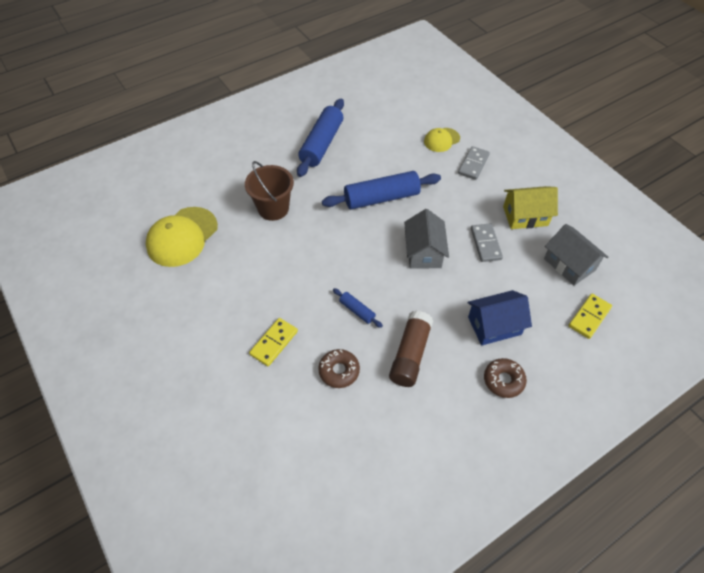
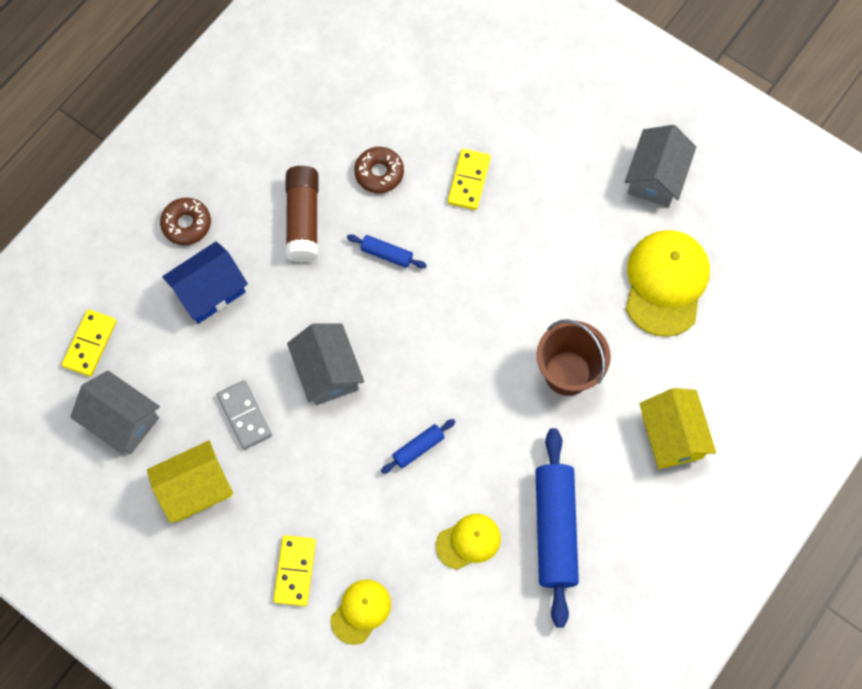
camera: 160 degrees right, 15 degrees up
blue rolling pin [322,171,441,209] -> blue rolling pin [381,419,455,474], size x0.46
grey domino [458,146,490,180] -> yellow domino [273,535,316,606]
none -> yellow cap [436,514,501,570]
none -> grey house [625,125,696,207]
none -> yellow house [639,388,716,469]

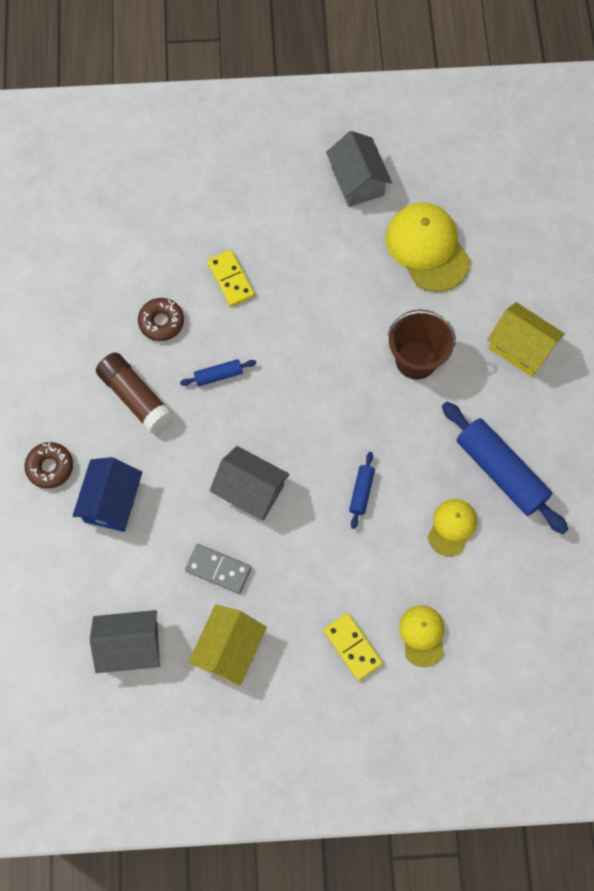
camera: 40 degrees left, 0 degrees up
yellow domino [62,309,117,377] -> none

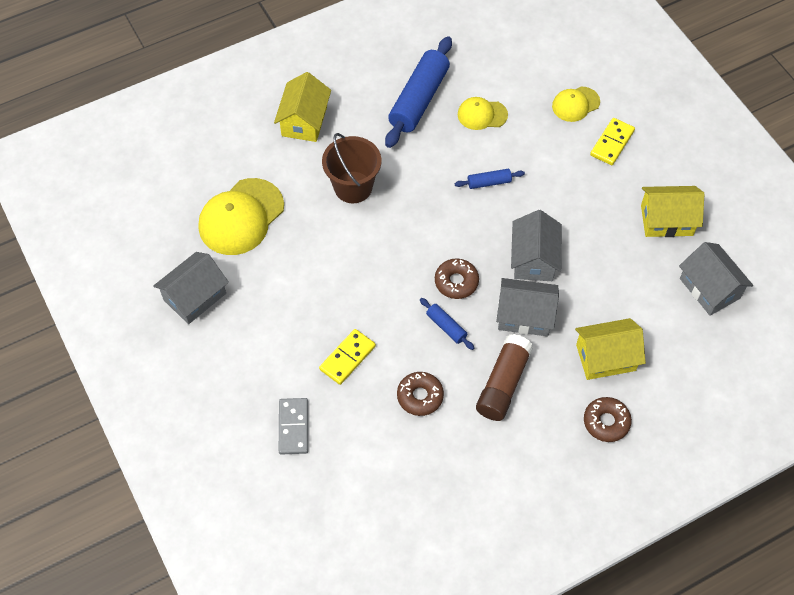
camera: 115 degrees left, 10 degrees down
blue house [73,457,142,532] -> yellow house [575,318,646,380]
grey domino [185,544,252,594] -> grey domino moved to [279,398,308,455]
none -> brown donut [435,258,479,299]
none -> grey house [496,278,559,336]

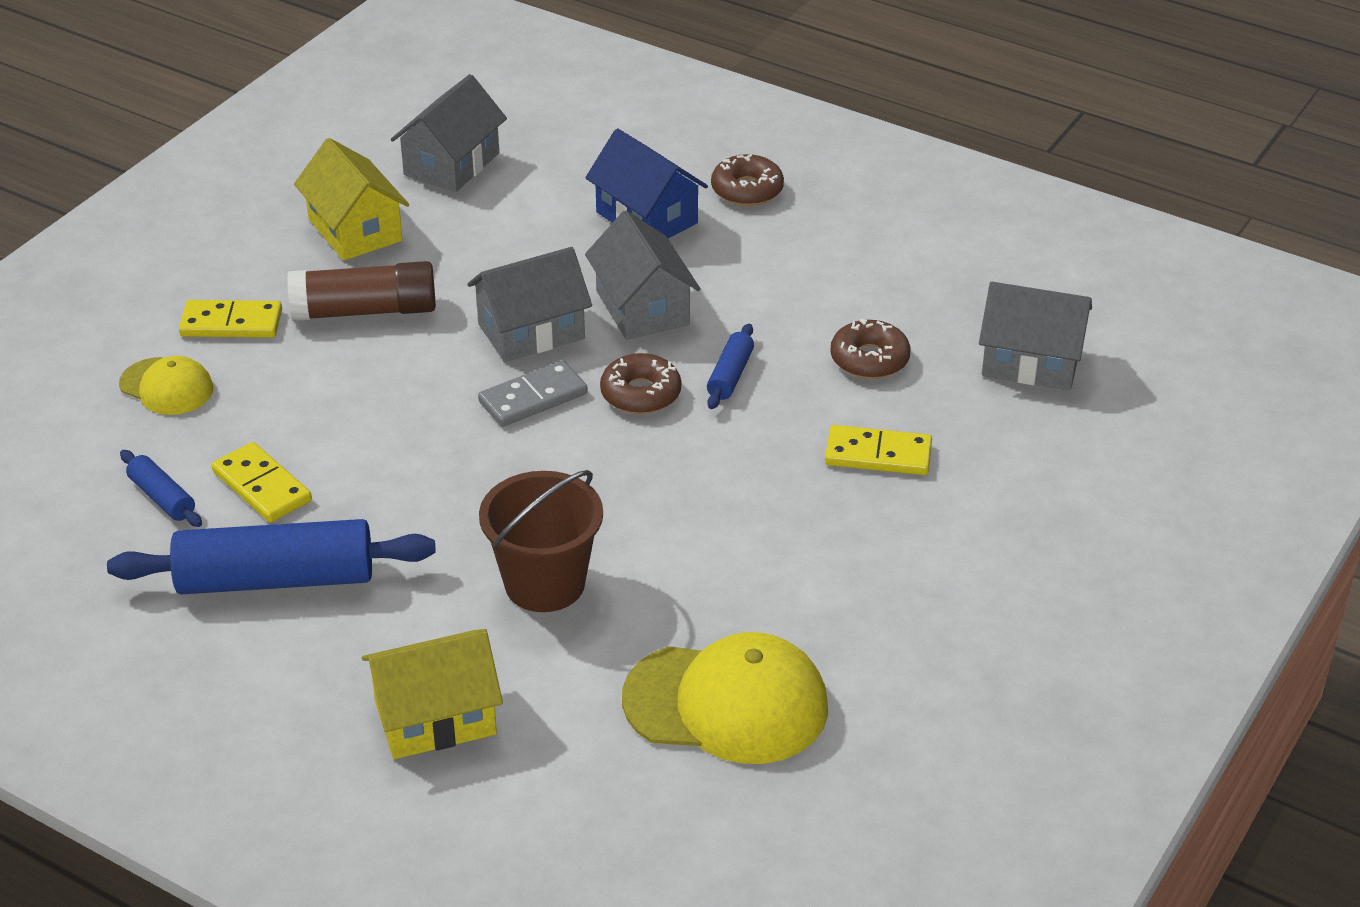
camera: 120 degrees left, 20 degrees down
grey house [153,252,229,324] -> grey house moved to [979,282,1092,390]
grey domino [279,398,308,455] -> grey domino moved to [478,360,588,427]
blue rolling pin [455,169,525,189] -> blue rolling pin moved to [120,450,202,527]
yellow cap [458,97,508,130] -> yellow domino [212,442,312,522]
brown glue stick [476,334,534,421] -> brown glue stick moved to [287,261,436,321]
yellow house [575,318,646,380] -> blue house [585,128,708,238]

